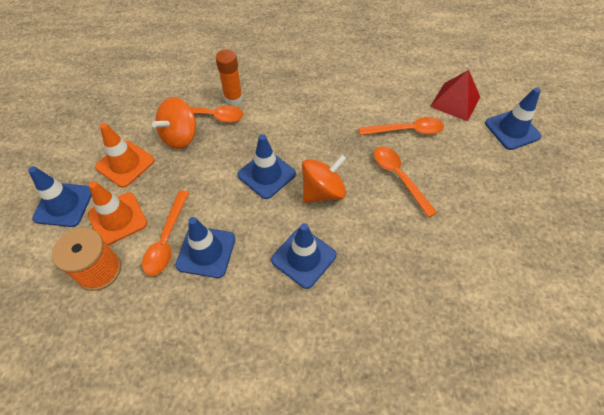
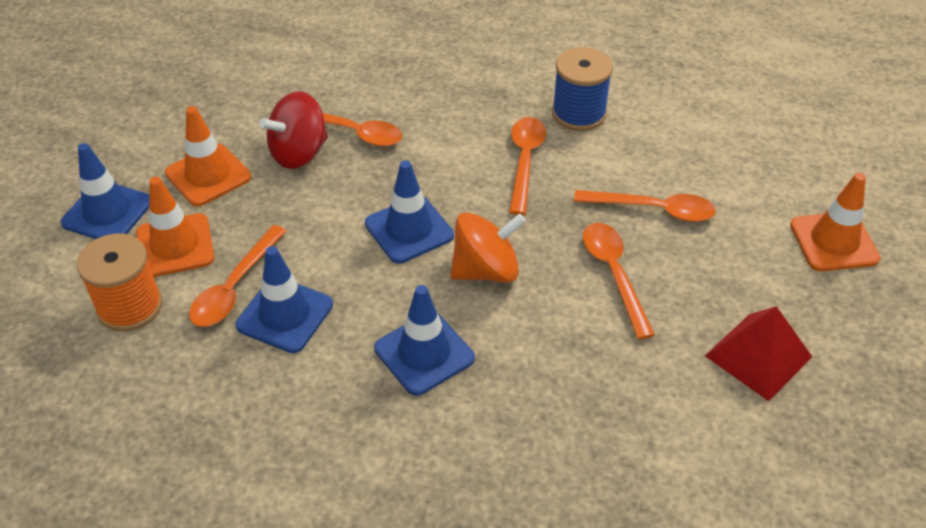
camera: 15 degrees right, 10 degrees down
orange spinning top [152,97,196,149] -> red spinning top [259,91,328,169]
orange glue stick [216,50,243,105] -> none
red pyramid [430,70,480,122] -> red pyramid moved to [705,306,812,401]
blue traffic cone [485,88,542,150] -> orange traffic cone [790,173,880,271]
none -> orange spoon [509,117,546,215]
none -> blue spool [552,47,613,131]

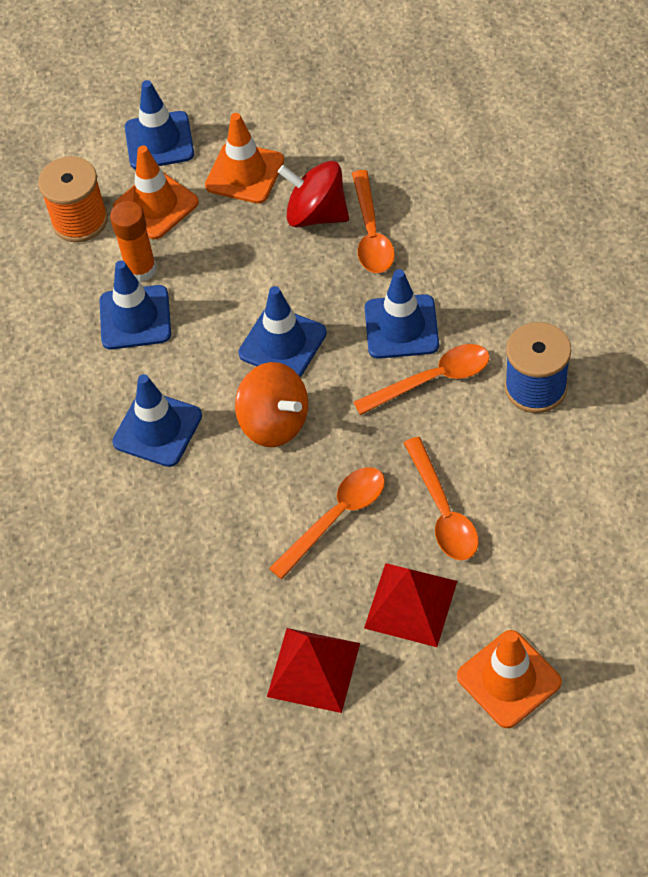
camera: 65 degrees right, 10 degrees up
orange spoon [189,225,286,327] -> orange glue stick [110,201,157,282]
none -> red pyramid [364,563,457,647]
none -> blue traffic cone [365,269,439,359]

